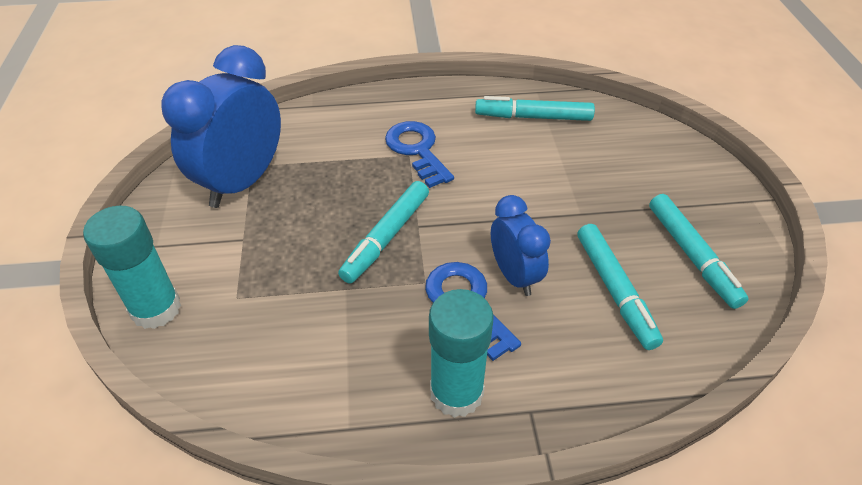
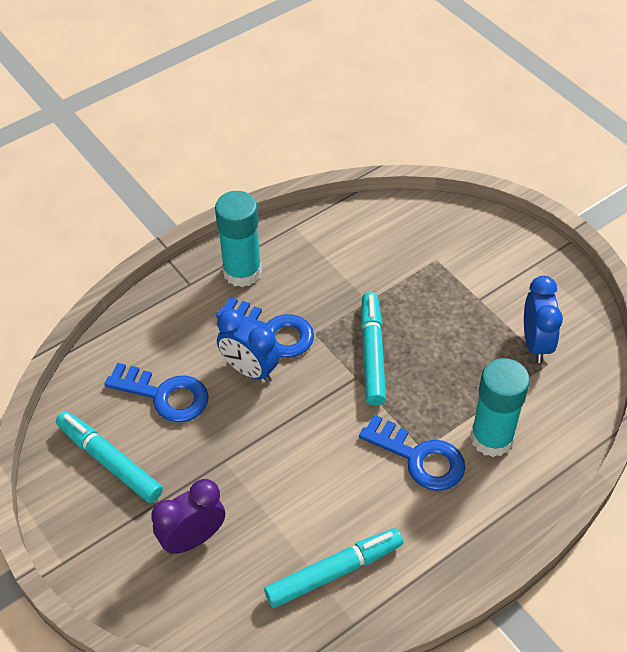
camera: 150 degrees right, 5 degrees up
turquoise glue stick [83,206,181,329] -> turquoise glue stick moved to [470,358,530,457]
blue clock [161,45,281,208] -> blue clock [524,276,563,363], size x0.58
turquoise marker [578,224,663,350] -> blue key [104,363,209,423]
none -> purple clock [151,479,225,554]

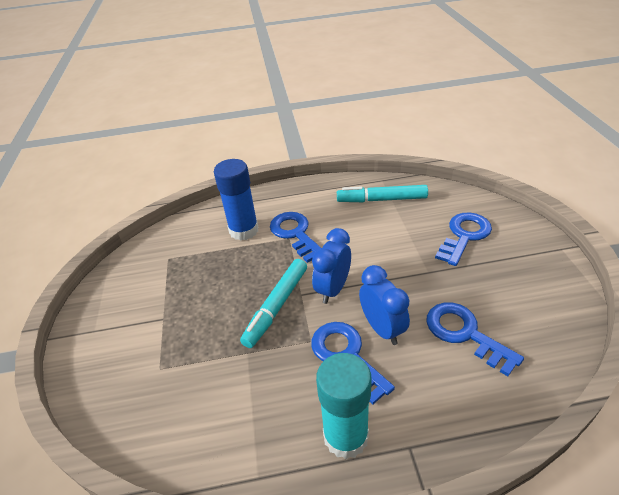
camera: 150 degrees left, 10 degrees down
turquoise marker [56,411,163,503] -> none
purple clock [151,479,225,554] -> blue key [435,212,492,266]
turquoise glue stick [470,358,530,457] -> blue glue stick [214,159,259,241]
blue clock [524,276,563,363] -> blue clock moved to [312,228,351,304]

